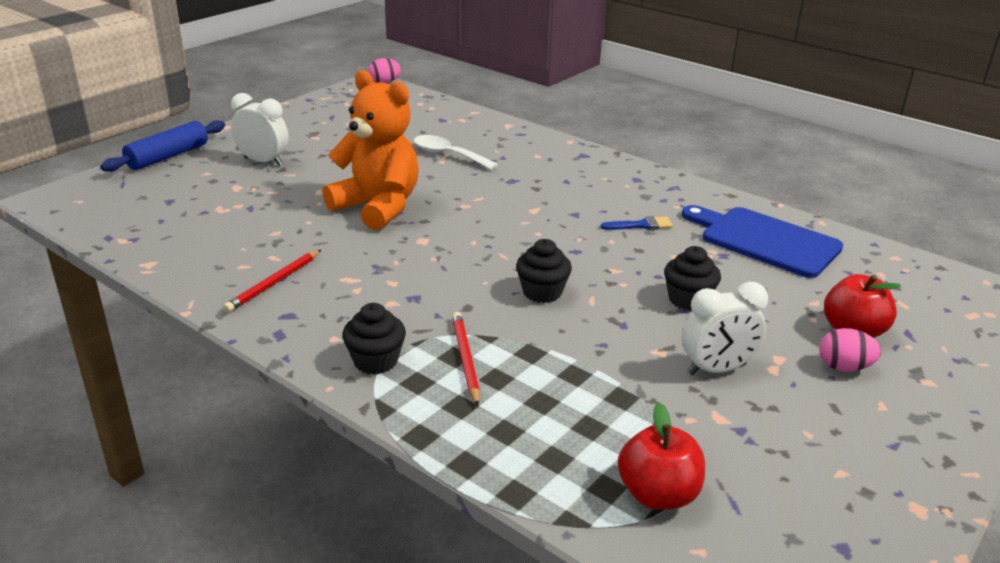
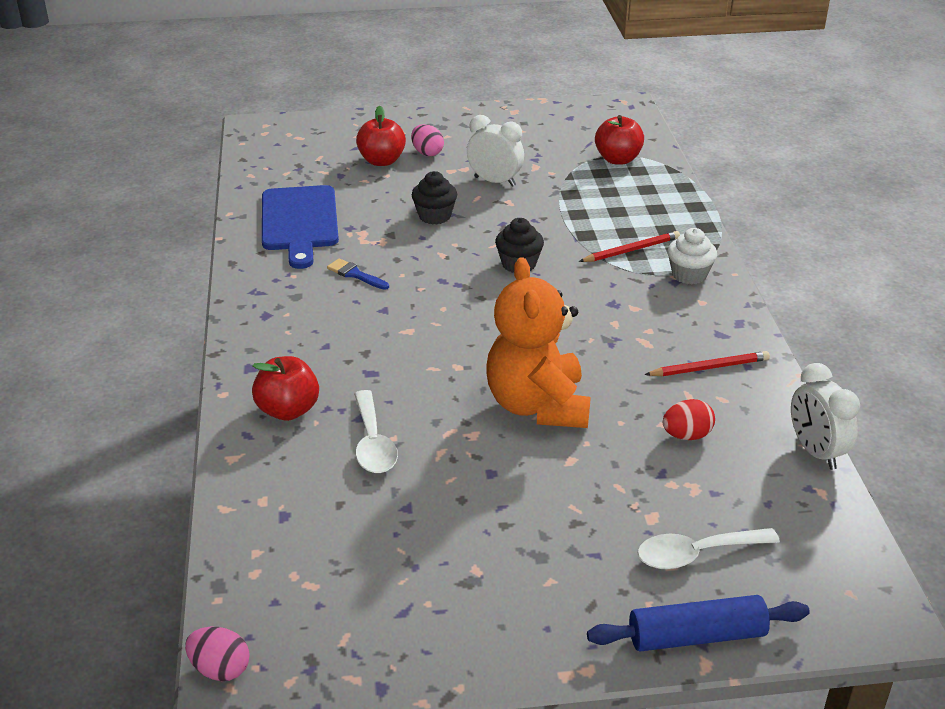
camera: 135 degrees left, 5 degrees up
white clock [231,93,288,166] -> white clock moved to [791,363,860,470]
black cupcake [342,303,406,374] -> white cupcake [668,228,717,285]
red pencil [452,312,480,406] -> red pencil turned 150 degrees counterclockwise [579,231,680,262]
none -> red apple [252,356,319,421]
none -> white spoon [637,528,780,570]
none -> red egg [663,399,715,440]

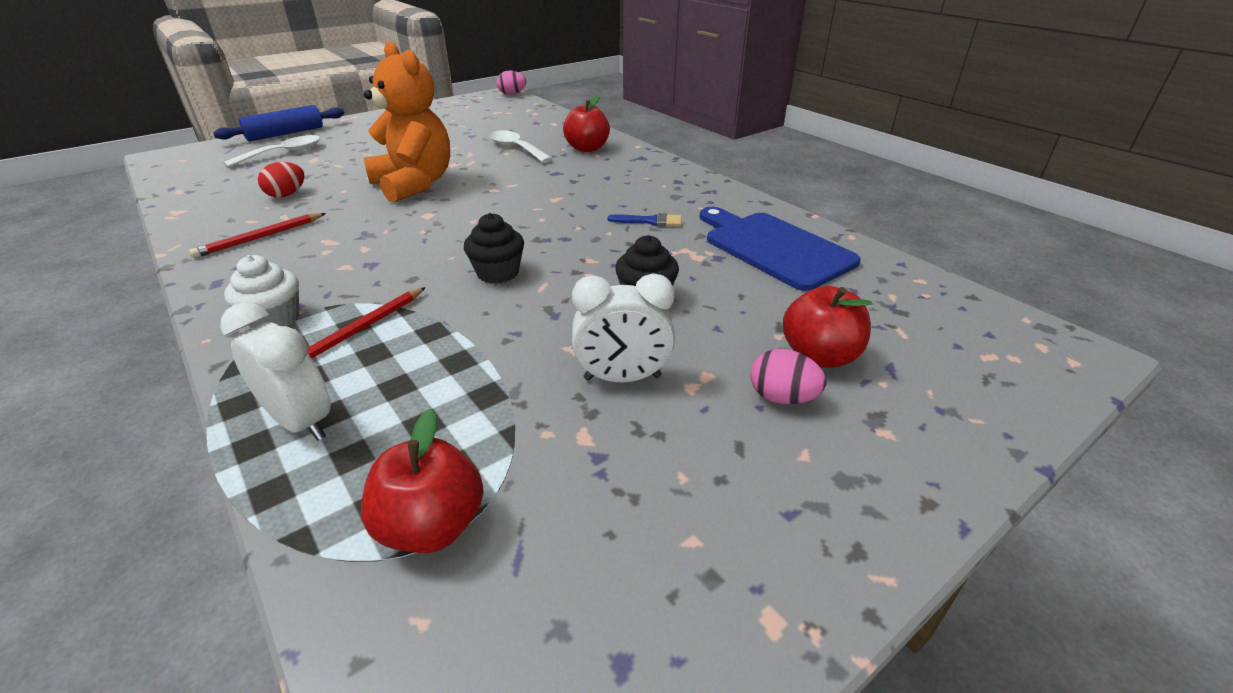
camera: 150 degrees right, 0 degrees up
white clock [791,363,860,470] -> white clock moved to [220,302,331,441]

